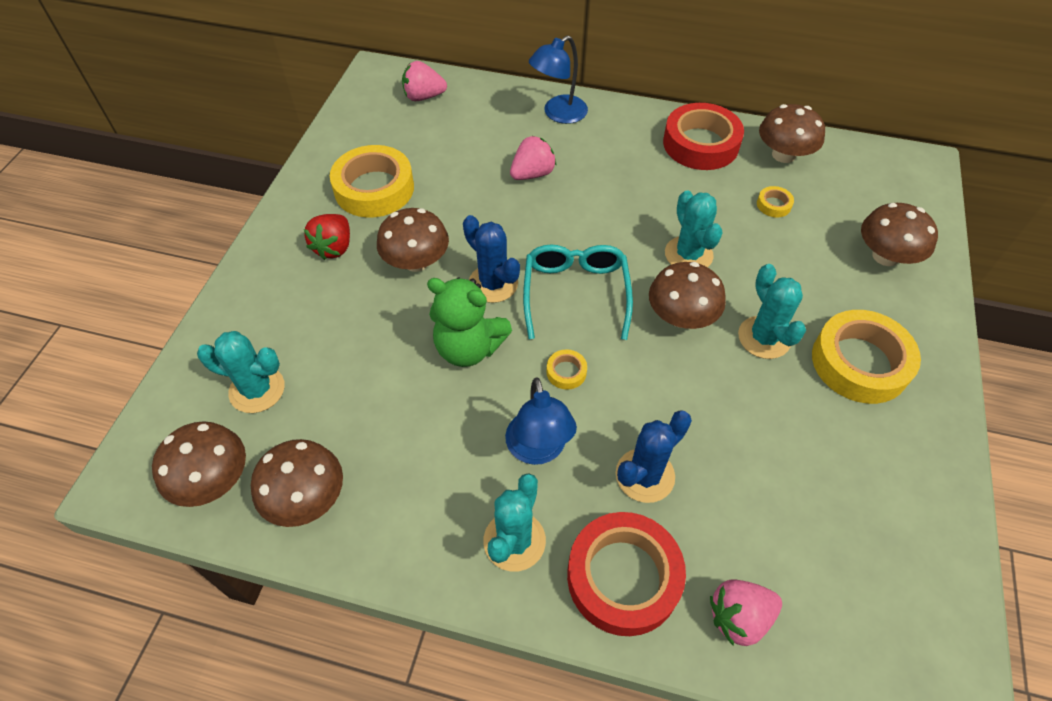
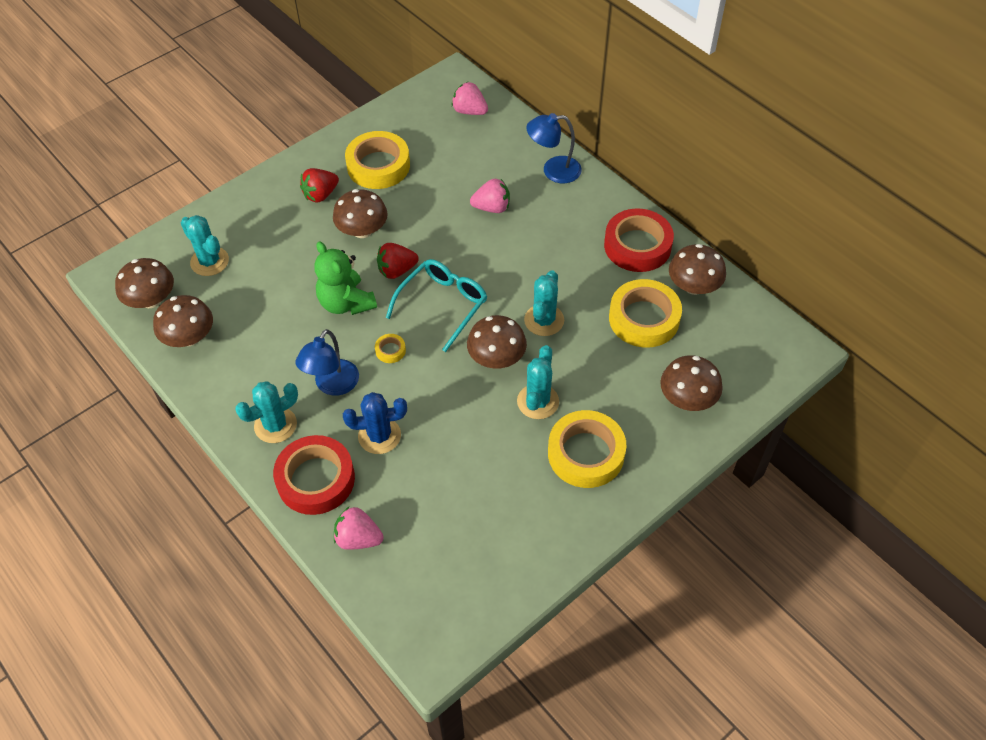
camera: 35 degrees right, 0 degrees up
blue cactus [463,215,520,303] -> red strawberry [377,243,419,279]
yellow tape [757,186,794,217] -> yellow tape [609,279,682,348], size x2.37

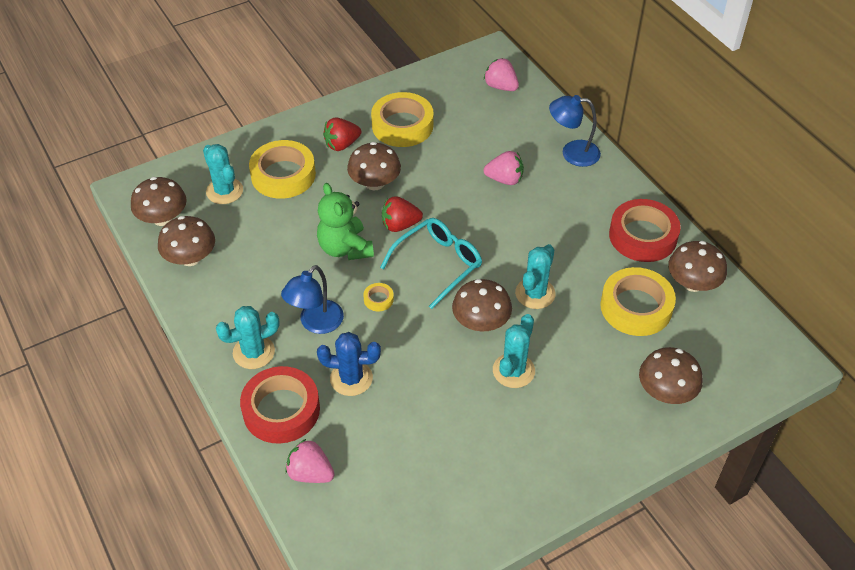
camera: 10 degrees right, 5 degrees down
yellow tape [548,410,627,488] -> yellow tape moved to [249,140,316,199]

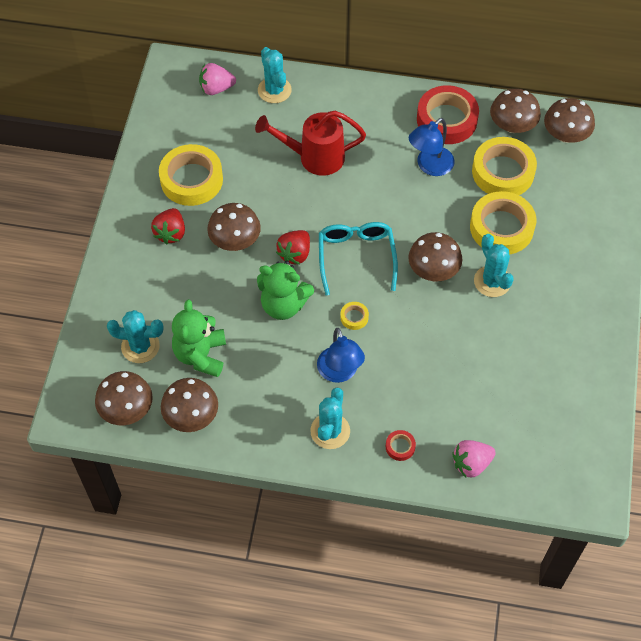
camera: 50 degrees left, 10 degrees up
red tape [240,366,320,444] -> red tape [386,430,416,461], size x0.42
yellow tape [249,140,316,199] -> yellow tape moved to [470,191,537,255]
blue cactus [317,332,381,396] -> none
pink strawberry [484,151,524,185] -> red watering can [255,111,366,176]
turquoise cactus [515,244,556,309] -> turquoise cactus moved to [258,47,292,103]
blue lamp [549,95,601,167] -> blue lamp moved to [409,118,455,176]
brown mushroom [639,347,703,404] -> brown mushroom moved to [544,98,595,143]
none -> green teddy bear [172,300,226,377]

